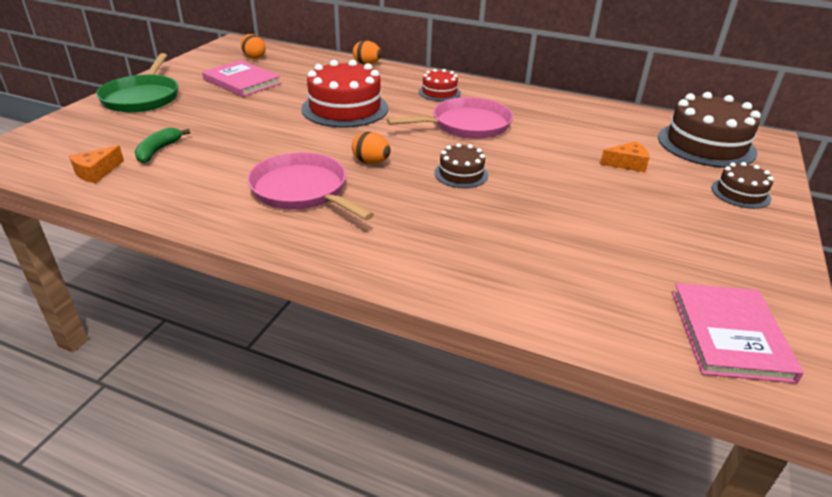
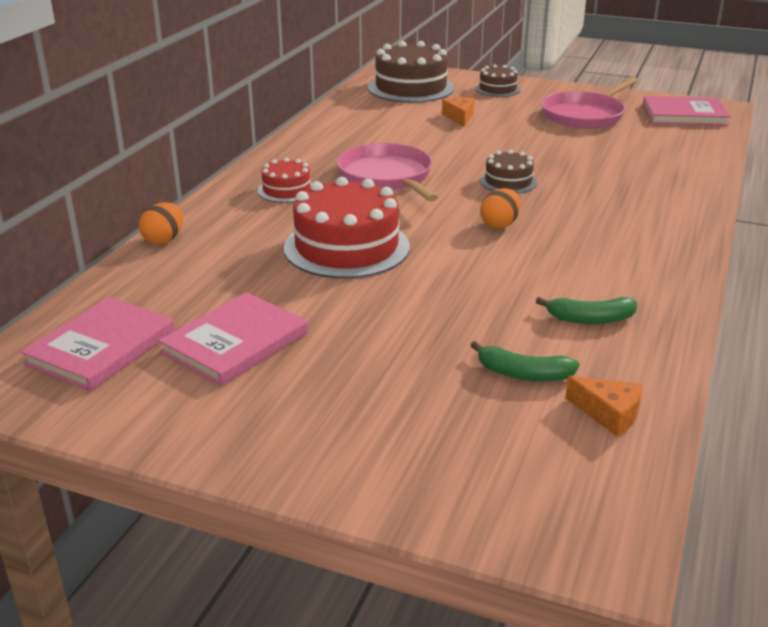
camera: 90 degrees left, 5 degrees down
green pan [96,53,178,113] -> none
orange egg [241,34,266,59] -> pink book [20,297,175,391]
pink pan [247,152,374,220] -> pink pan moved to [541,77,638,129]
none -> green banana [536,297,637,324]

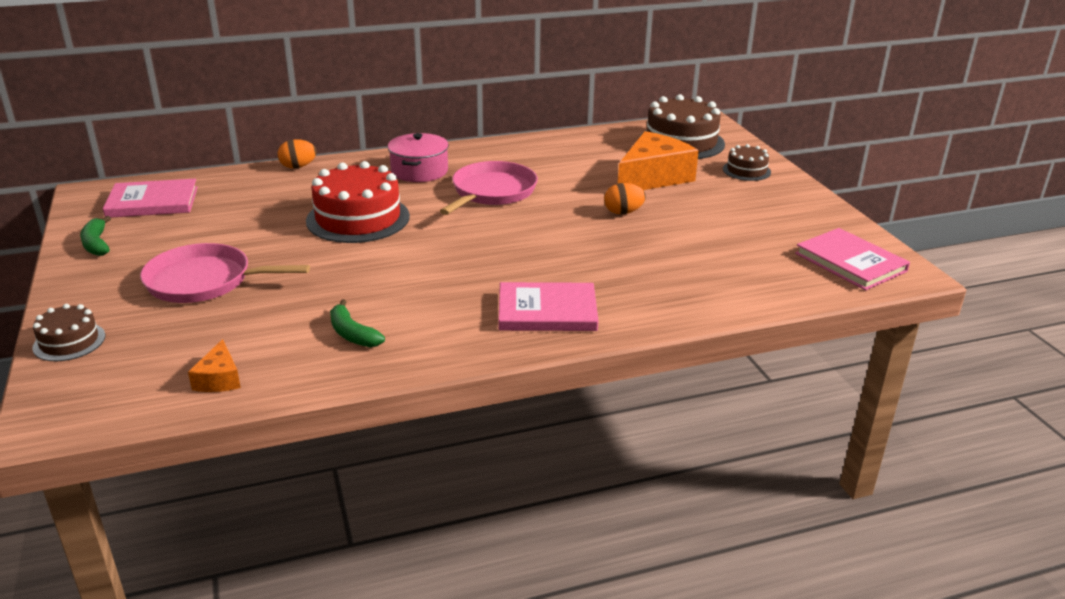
camera: 50 degrees right, 0 degrees up
pink book [158,292,308,386] -> pink book moved to [498,282,599,331]
red cake [258,158,312,203] -> pink pot [388,133,449,182]
orange cheese [442,97,475,127] -> orange cheese [618,131,699,190], size x2.13
green banana [470,341,579,382] -> green banana moved to [80,216,111,256]
brown cake [480,150,537,193] -> brown cake moved to [32,304,105,361]
orange egg [481,188,521,229] -> orange egg moved to [604,183,646,214]
pink pan [541,77,638,129] -> pink pan moved to [140,243,310,303]

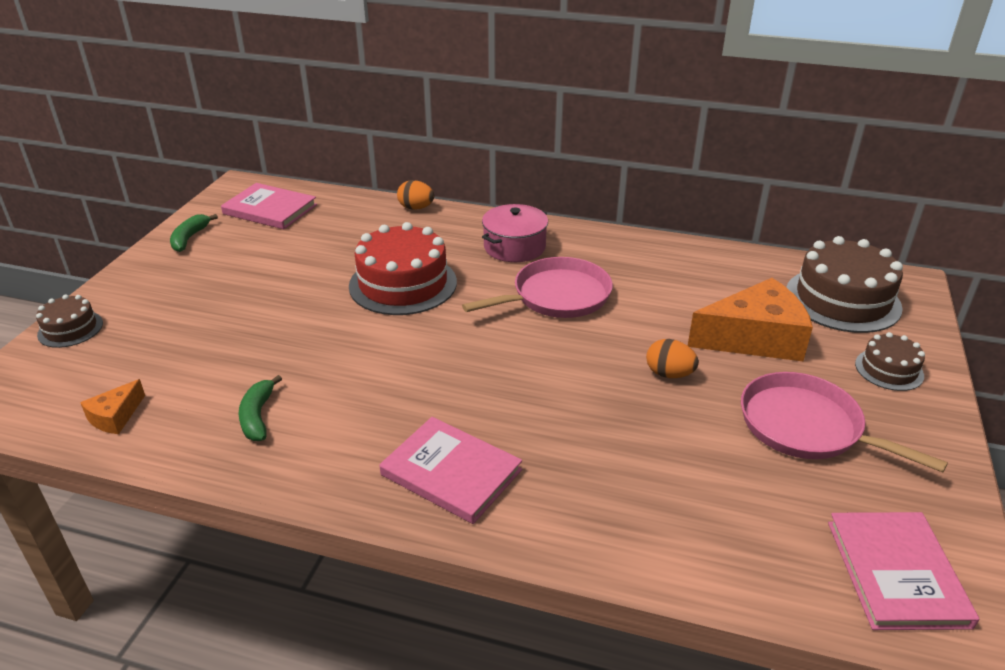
camera: 35 degrees right, 5 degrees up
pink pan [140,243,310,303] -> pink pan moved to [741,372,948,472]

